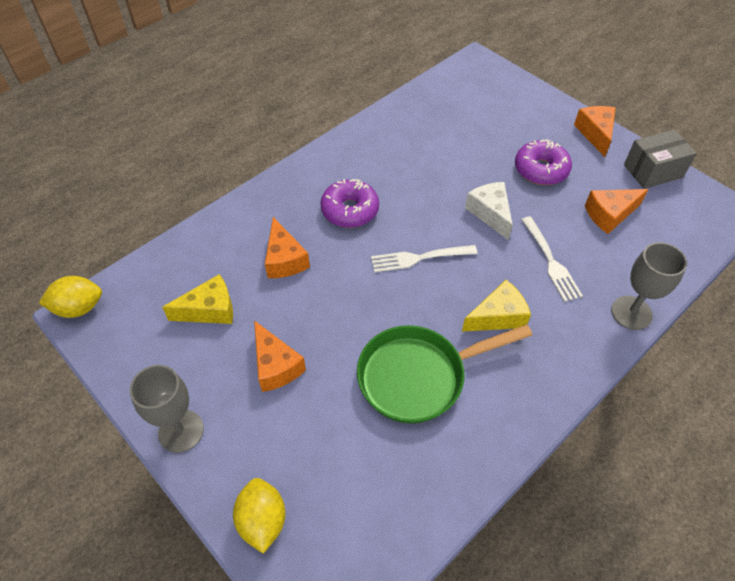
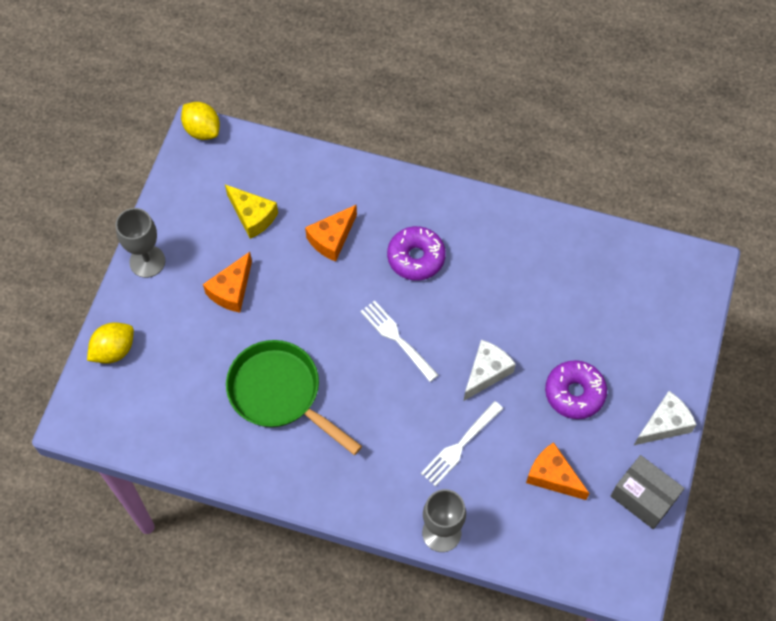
camera: 60 degrees right, 10 degrees up
yellow cheese [462,280,531,332] -> none
orange cheese [574,106,616,157] -> white cheese [634,391,697,445]

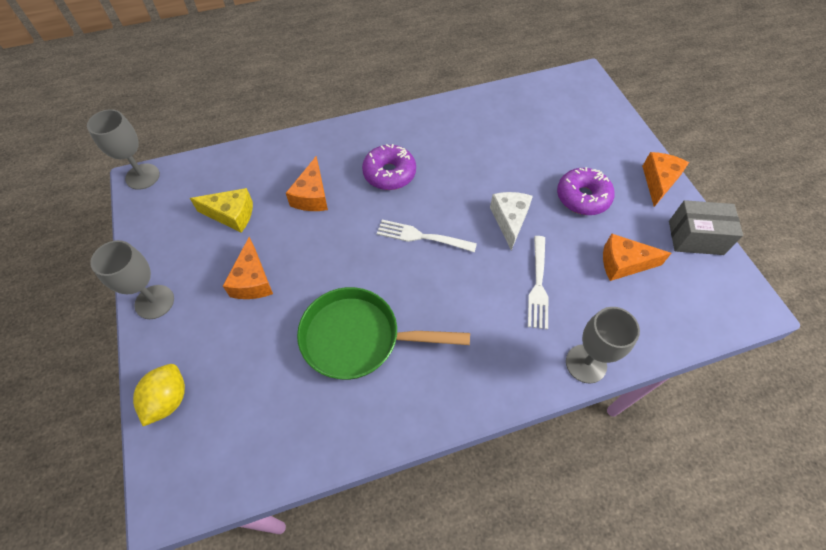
camera: 35 degrees left, 5 degrees down
yellow lemon [181,102,220,140] -> grey goblet [87,109,160,190]
white cheese [634,391,697,445] -> orange cheese [642,152,689,207]

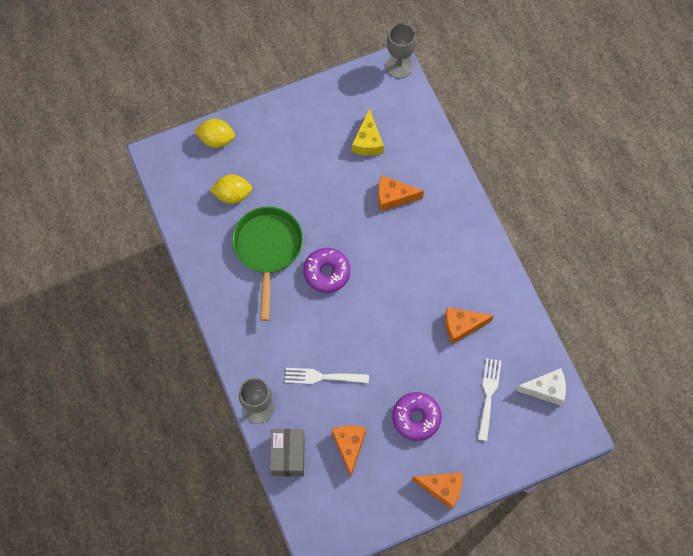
camera: 85 degrees right, 10 degrees up
grey goblet [90,240,174,319] -> none
orange cheese [223,237,273,299] -> orange cheese moved to [445,307,494,344]
purple donut [362,144,416,190] -> purple donut moved to [303,248,350,293]
white fork [377,220,477,252] -> white fork moved to [478,358,501,441]
white cheese [490,192,533,250] -> white cheese moved to [515,368,566,406]
grey box [669,200,743,255] -> grey box moved to [270,429,305,477]
none -> yellow lemon [210,174,252,204]

